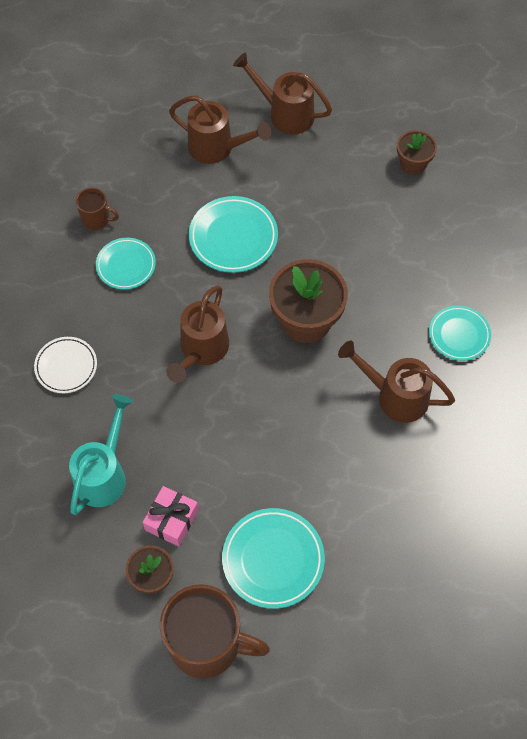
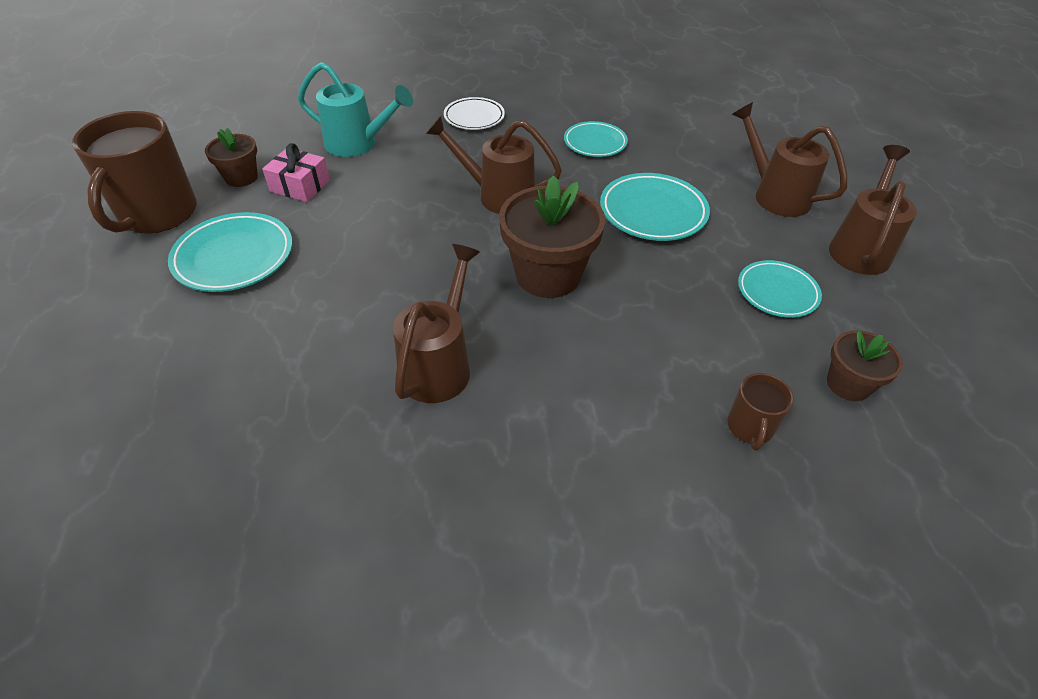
camera: 85 degrees right, 15 degrees down
brown mug [76,188,119,230] -> brown mug moved to [727,373,794,451]
brown watering can [169,95,271,164] -> brown watering can turned 120 degrees clockwise [731,102,847,217]
turquoise plate [429,306,491,361] -> turquoise plate moved to [738,260,822,318]

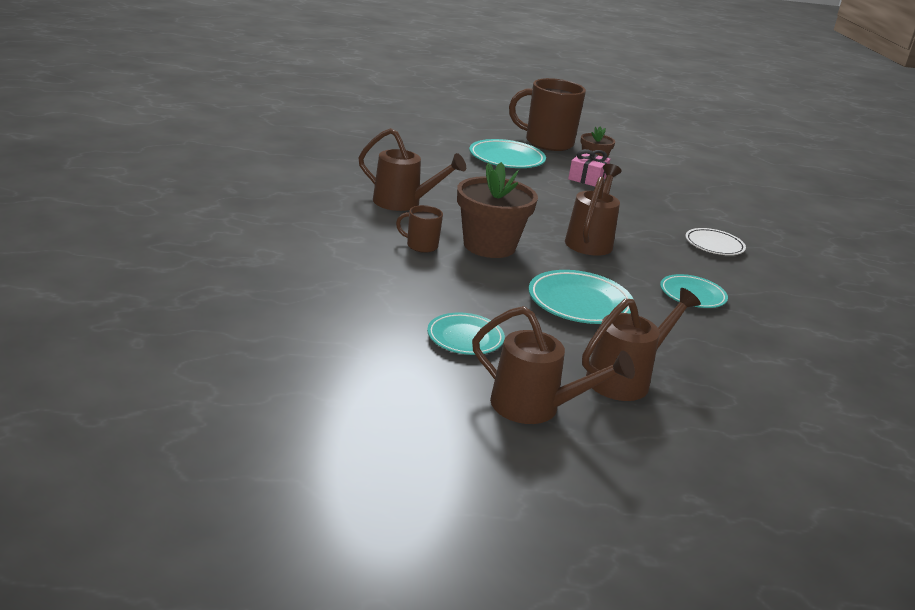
camera: 90 degrees right, 20 degrees down
turquoise watering can [298,62,413,157] -> none
brown mug [727,373,794,451] -> brown mug moved to [396,205,443,253]
brown flower pot [827,330,903,401] -> none

